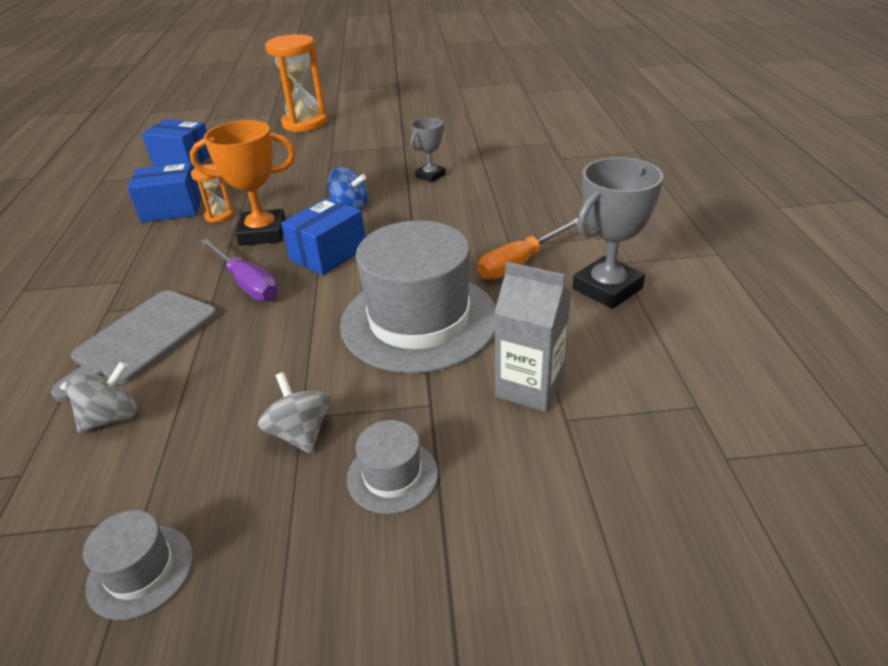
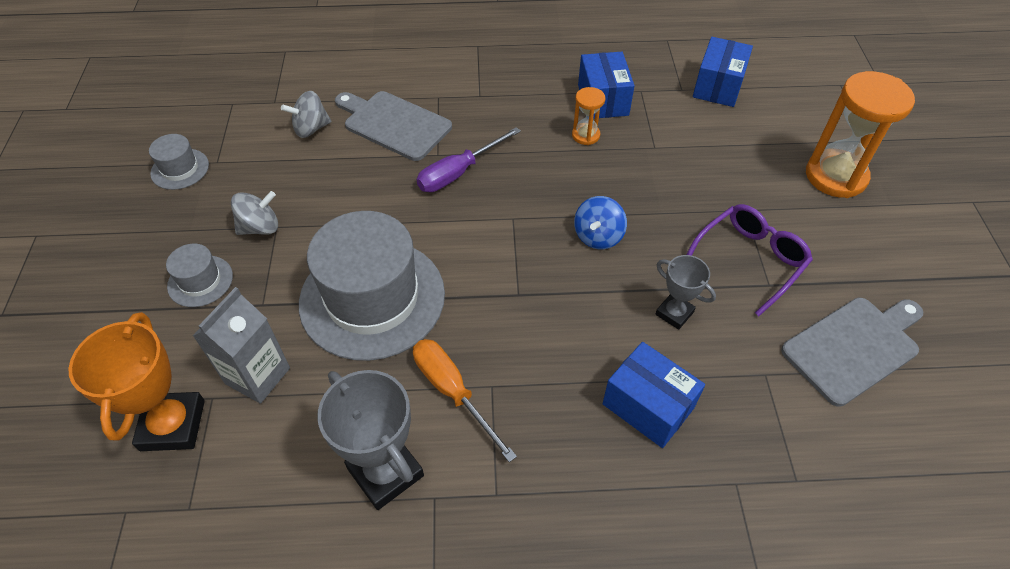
camera: 90 degrees right, 15 degrees up
grey spinning top [65,362,137,433] -> grey spinning top turned 105 degrees clockwise [281,91,331,138]
orange trophy [190,120,296,246] -> orange trophy moved to [68,312,205,451]
blue box [281,198,365,275] -> blue box moved to [603,342,705,448]
none -> purple glasses [686,204,813,316]
none -> grey cutting board [781,298,923,407]

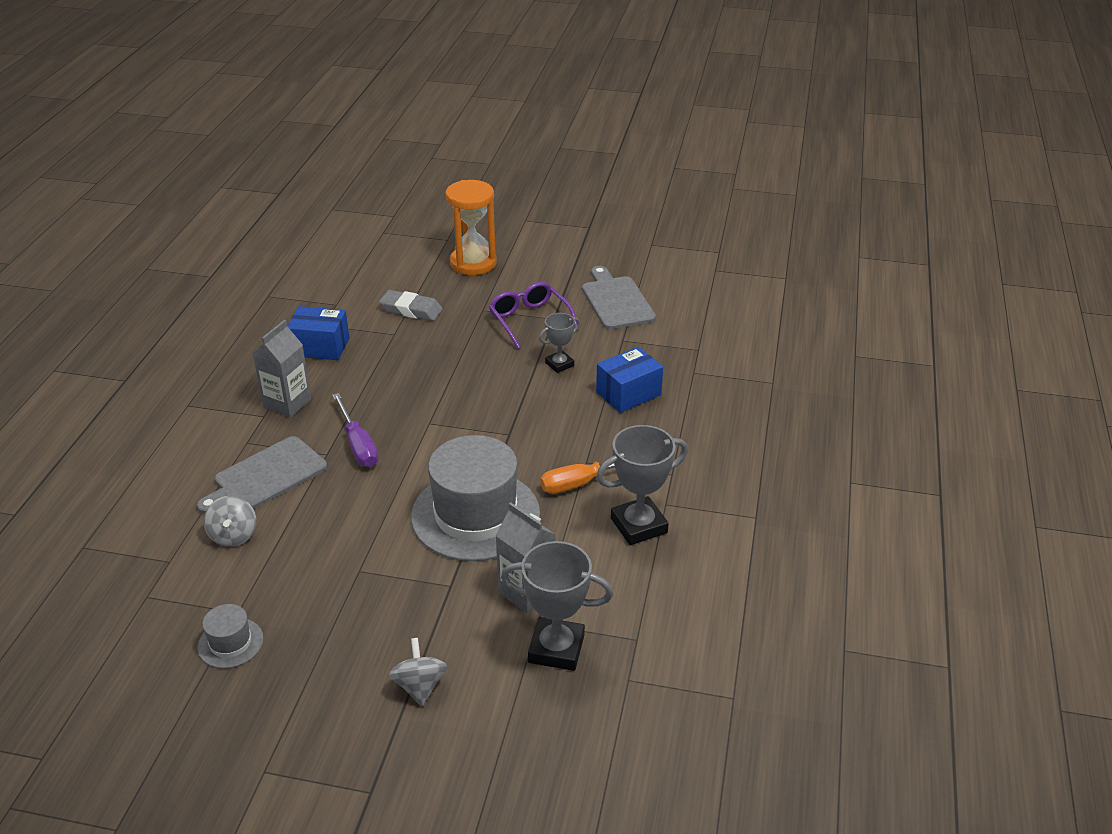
camera: 75 degrees left, 15 degrees down
orange trophy [68,312,205,451] -> grey trophy [501,541,613,671]
grey hat [166,244,233,307] -> none
grey spinning top [231,191,278,235] -> grey spinning top moved to [389,638,447,706]
orange hourglass [572,87,605,145] -> none
blue spinning top [574,196,627,249] -> none
blue box [693,37,753,107] -> none
none -> grey carton [253,320,311,418]
none -> grey eraser [379,290,443,321]

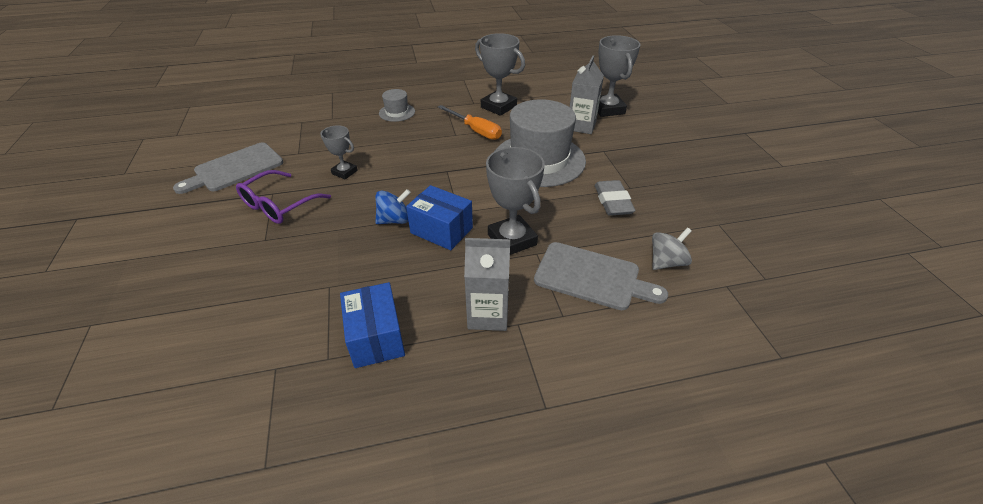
camera: 115 degrees left, 5 degrees up
grey hat [197,604,263,669] -> grey hat moved to [379,89,415,122]
purple screwdriver [333,393,379,467] -> grey trophy [486,147,545,255]
grey eraser [379,290,443,321] -> grey eraser moved to [595,180,636,216]
grey spinning top [389,638,447,706] -> none
orange hourglass [446,180,497,275] -> none
blue box [596,347,663,413] -> blue box moved to [406,185,473,250]
none -> blue spinning top [375,189,411,224]

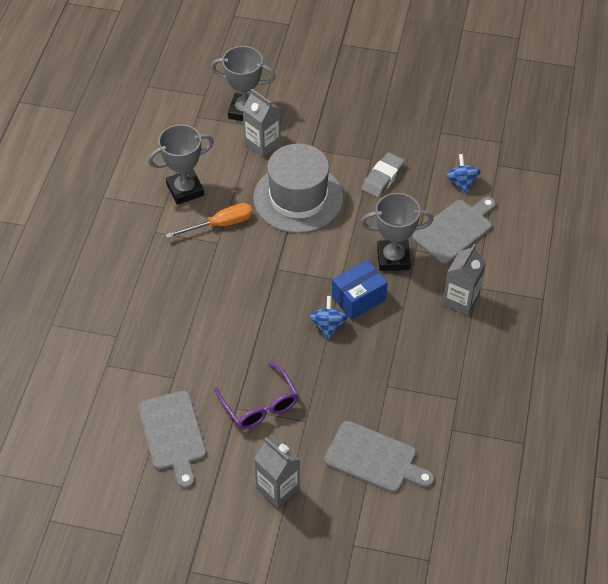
camera: 65 degrees left, 10 degrees up
grey trophy [320,125,358,179] -> none
blue box [340,282,405,368] -> none
grey hat [379,89,415,122] -> none
grey eraser [595,180,636,216] -> grey eraser turned 75 degrees counterclockwise [362,152,405,198]
grey spinning top [652,228,692,270] -> blue spinning top [446,154,481,194]
none -> grey carton [254,438,300,508]
none -> grey cutting board [324,421,434,492]

